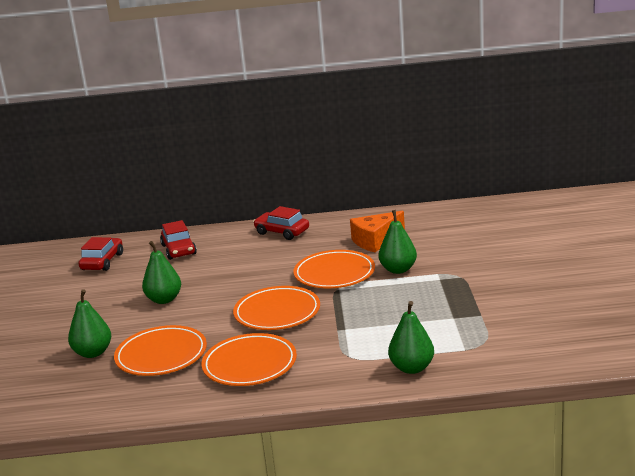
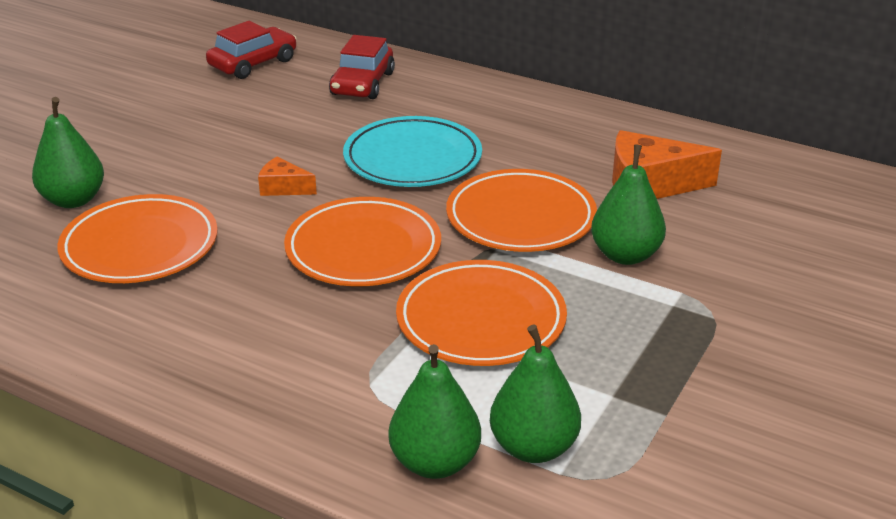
camera: 30 degrees right, 10 degrees up
green pear [142,241,181,304] -> green pear moved to [490,325,581,463]
orange plate [201,333,297,386] -> orange plate moved to [396,260,567,366]
red car [253,206,309,240] -> none
none -> orange cheese [258,157,317,196]
none -> turquoise plate [343,116,482,187]

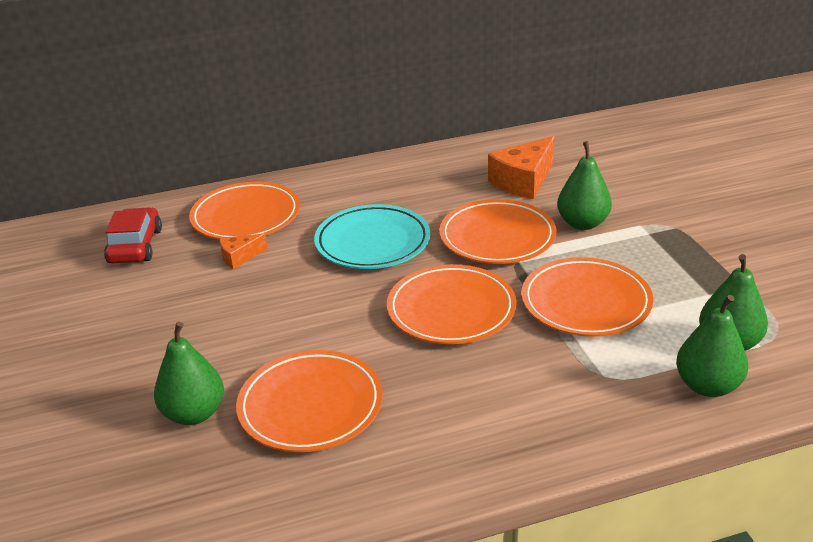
camera: 45 degrees left, 0 degrees up
orange cheese [258,157,317,196] -> orange cheese moved to [220,234,267,269]
red car [329,35,395,99] -> orange plate [189,182,300,240]

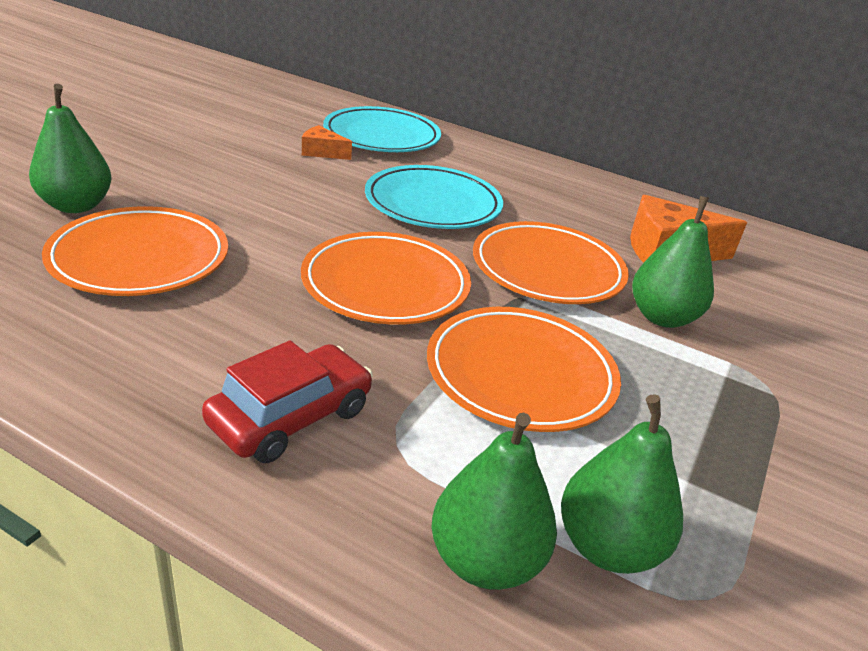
camera: 40 degrees right, 0 degrees up
red car [104,207,162,263] -> red car moved to [202,341,373,463]
orange plate [189,182,300,240] -> turquoise plate [323,106,441,152]

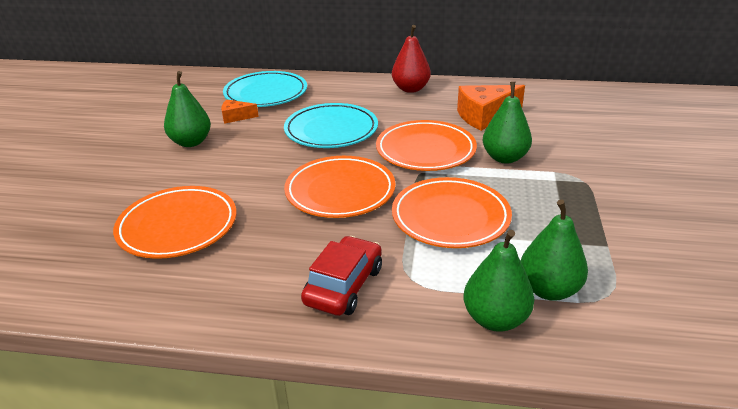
camera: 15 degrees left, 0 degrees up
green pear [29,84,112,213] -> green pear moved to [164,71,211,147]
none -> red pear [392,25,431,93]

